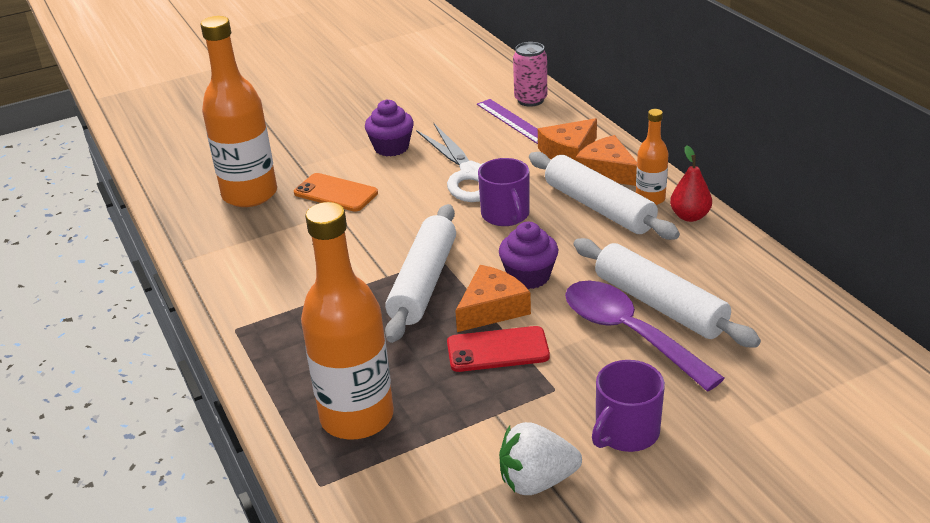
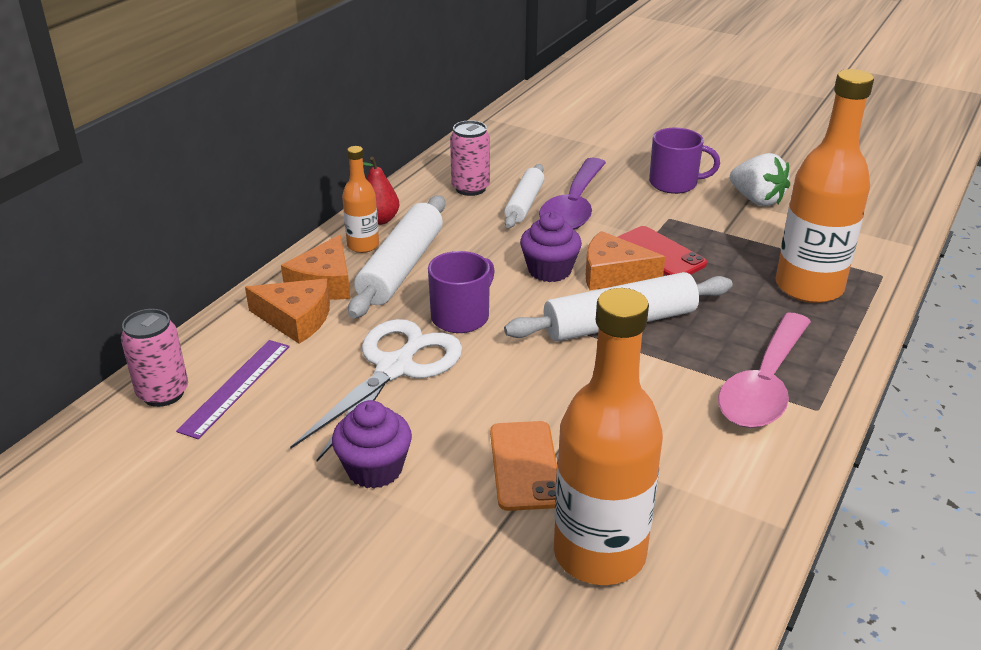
camera: 125 degrees left, 0 degrees up
white rolling pin [574,238,761,348] -> white rolling pin [504,164,545,228], size x0.62
none -> pink can [450,120,490,196]
none -> pink spoon [718,312,811,428]

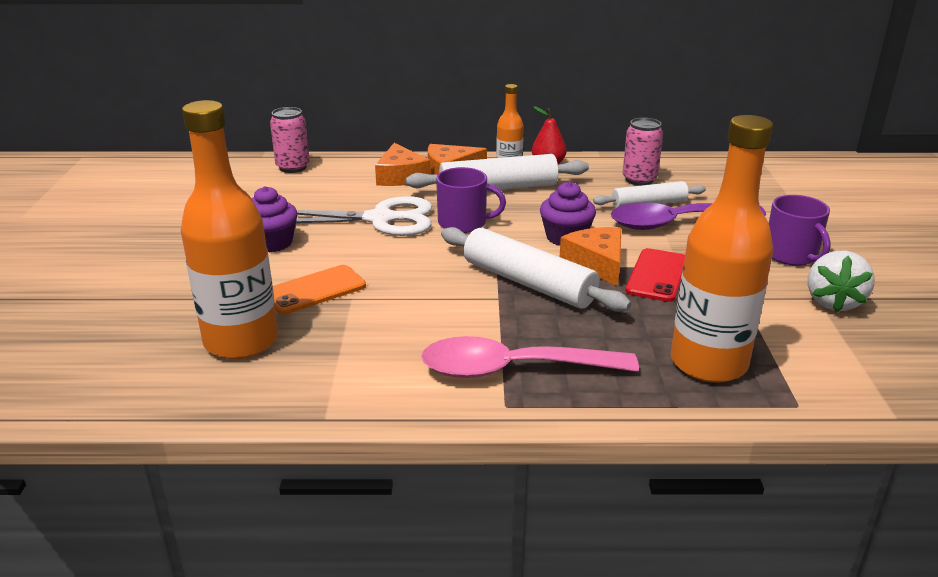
camera: 60 degrees right, 5 degrees down
purple ruler [176,340,290,439] -> none

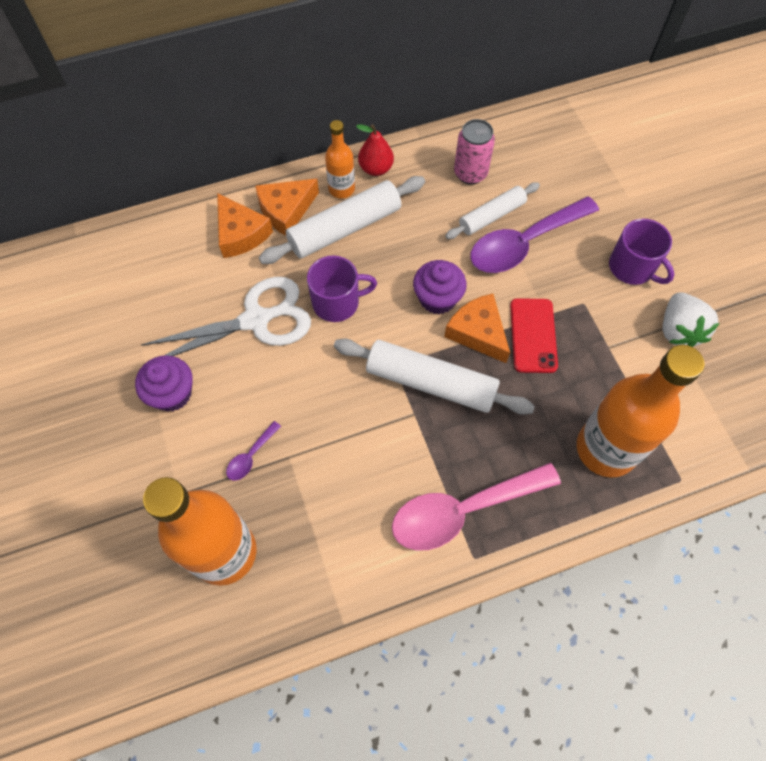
camera: 20 degrees left, 35 degrees up
pink can [270,107,310,173] -> none
orange phone [273,265,366,314] -> purple spoon [226,421,281,481]

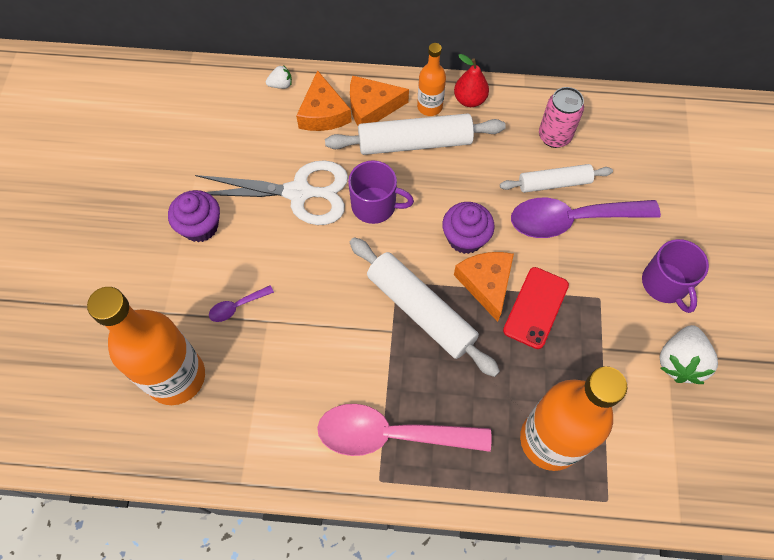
camera: 25 degrees right, 0 degrees up
none -> white strawberry [266,65,292,89]

